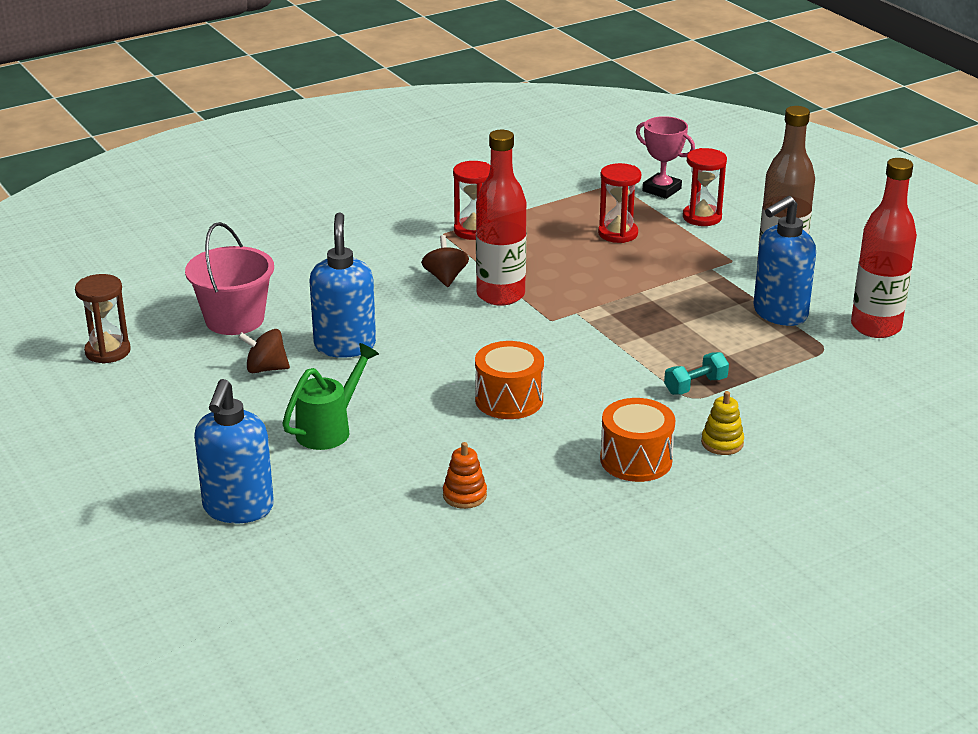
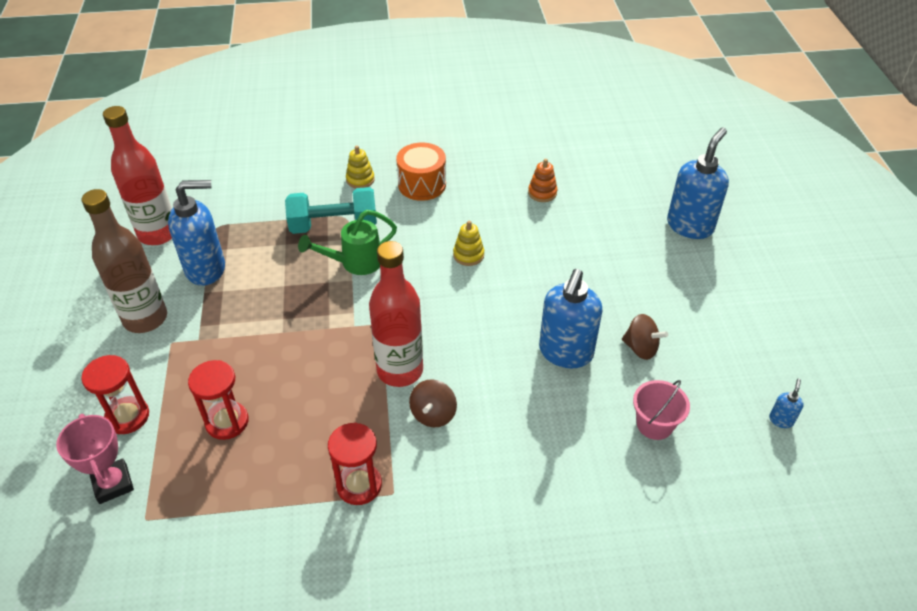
camera: 155 degrees left, 15 degrees up
brown hourglass [75,274,131,364] -> blue soap dispenser [769,379,804,428]
pink bucket [185,222,274,335] -> pink bucket [633,380,690,440], size x0.63
green watering can [282,343,379,450] -> green watering can moved to [298,210,397,275]
orange drum [475,341,544,419] -> yellow stacking toy [453,221,484,266]
turquoise dumbbell [664,352,729,395] -> turquoise dumbbell [285,187,377,234], size x1.81

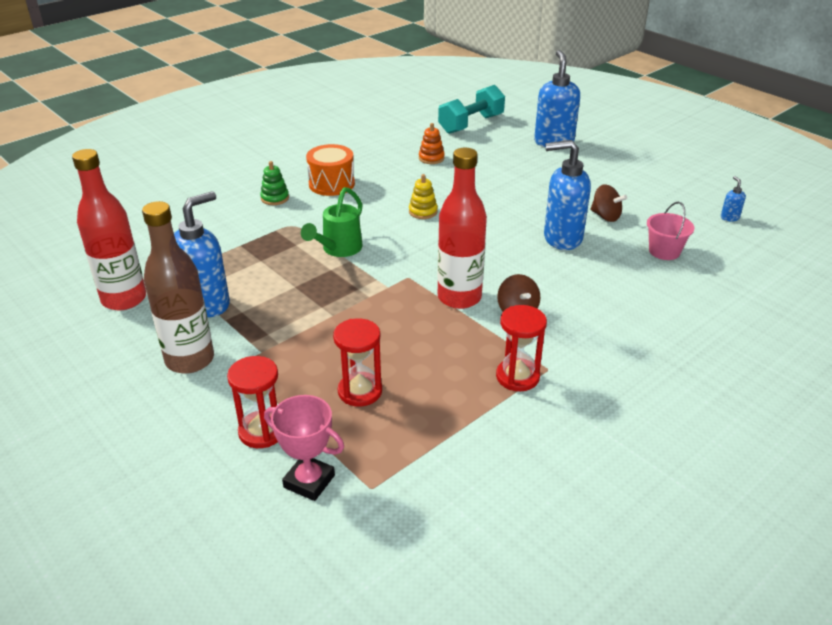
camera: 35 degrees left, 10 degrees down
turquoise dumbbell [285,187,377,234] -> turquoise dumbbell moved to [438,85,505,134]
yellow stacking toy [346,146,375,188] -> green stacking toy [260,161,289,205]
blue soap dispenser [539,269,602,368] -> blue soap dispenser turned 105 degrees clockwise [544,140,591,250]
brown spinning top [622,314,668,360] -> brown spinning top turned 45 degrees clockwise [590,184,627,222]

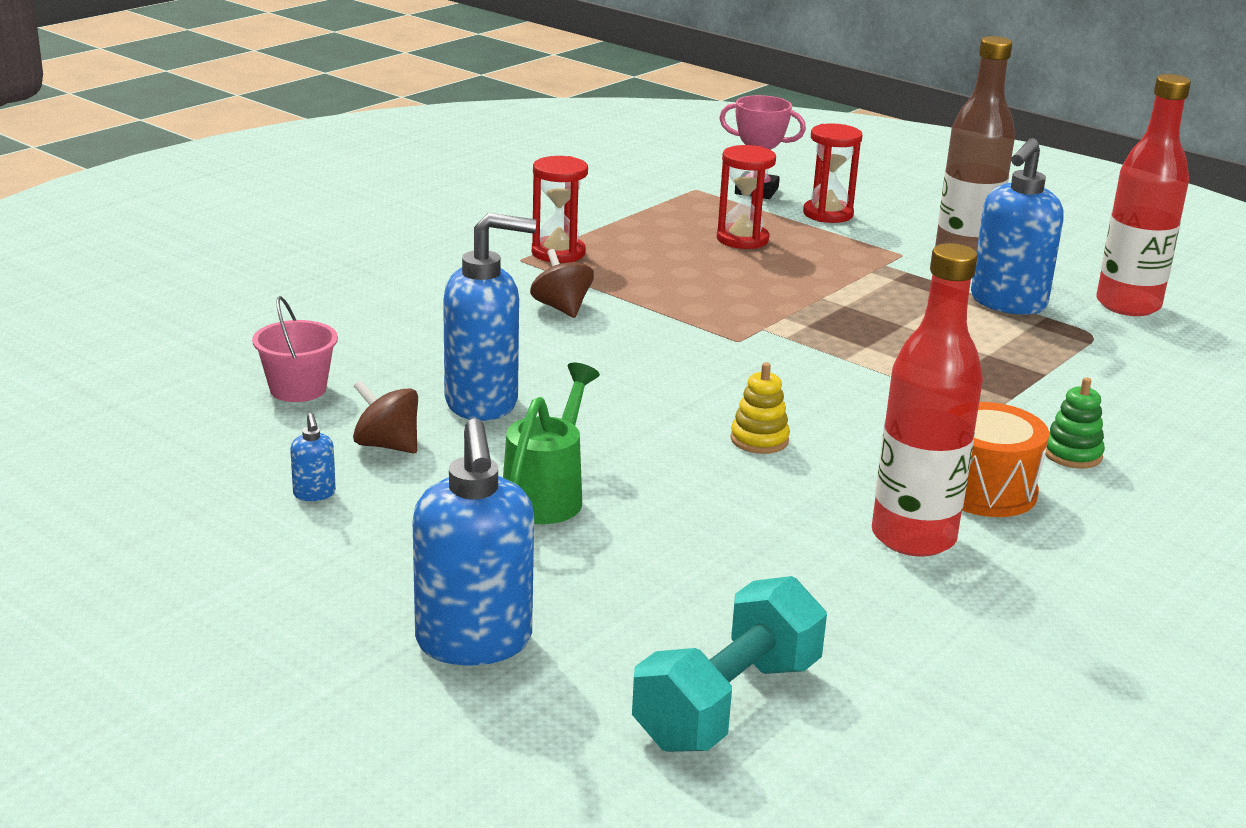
camera: 170 degrees right, 10 degrees down
green watering can [301,187,363,257] -> green watering can moved to [503,363,600,524]
orange stacking toy [419,123,445,164] -> none
red bottle [437,148,487,309] -> red bottle moved to [872,243,983,557]
blue soap dispenser [721,176,746,221] -> blue soap dispenser moved to [290,413,336,501]

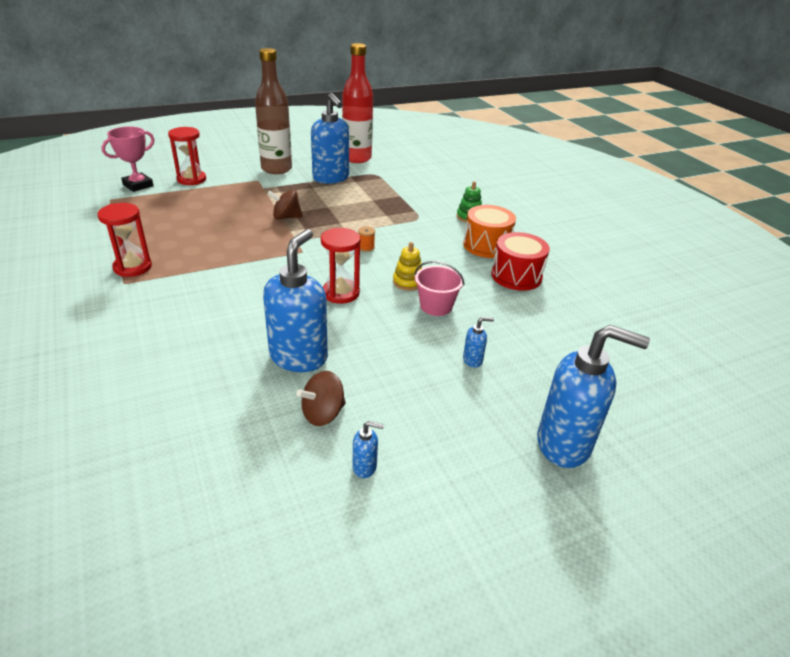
camera: 65 degrees left, 10 degrees up
pink bucket [252,296,338,402] -> pink bucket moved to [415,261,465,316]
green watering can [503,363,600,524] -> none
brown spinning top [530,249,594,318] -> brown spinning top moved to [267,189,303,220]
turquoise dumbbell [632,576,827,752] -> none
red hourglass [717,145,776,249] -> red hourglass moved to [321,228,361,304]
red bottle [872,243,983,557] -> red drum [491,232,550,291]
none -> orange spool [358,227,375,252]
none -> blue soap dispenser [463,317,494,368]

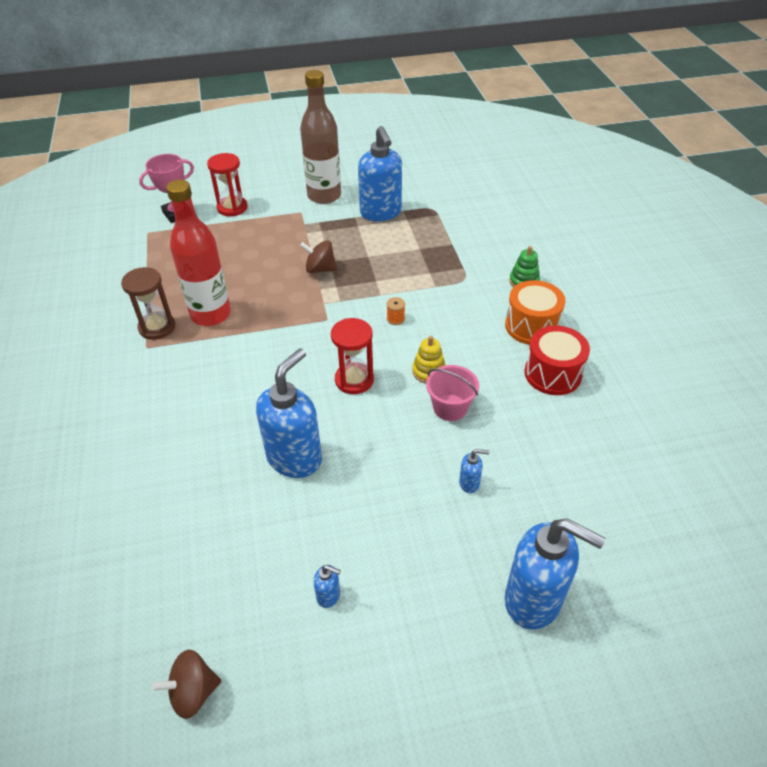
camera: 15 degrees right, 10 degrees up
red hourglass [98,203,152,277] -> brown hourglass [121,267,175,340]
brown spinning top [297,371,346,426] -> brown spinning top moved to [152,650,221,719]
red bottle [342,43,373,163] -> red bottle moved to [166,180,231,326]

